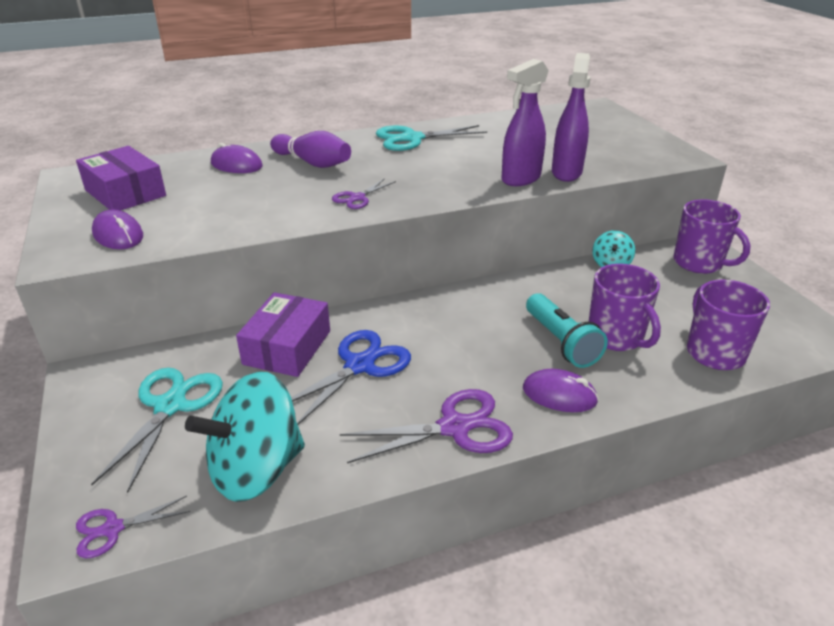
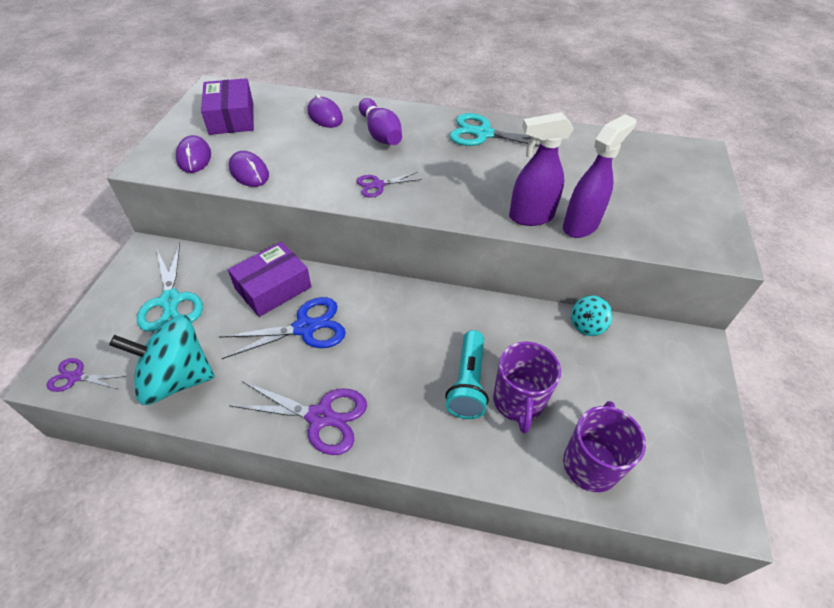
camera: 30 degrees right, 15 degrees up
turquoise scissors [91,368,223,493] -> turquoise scissors turned 120 degrees clockwise [137,243,203,332]
purple mouse [523,369,599,412] -> purple mouse moved to [229,151,269,187]
purple mug [674,199,751,274] -> none

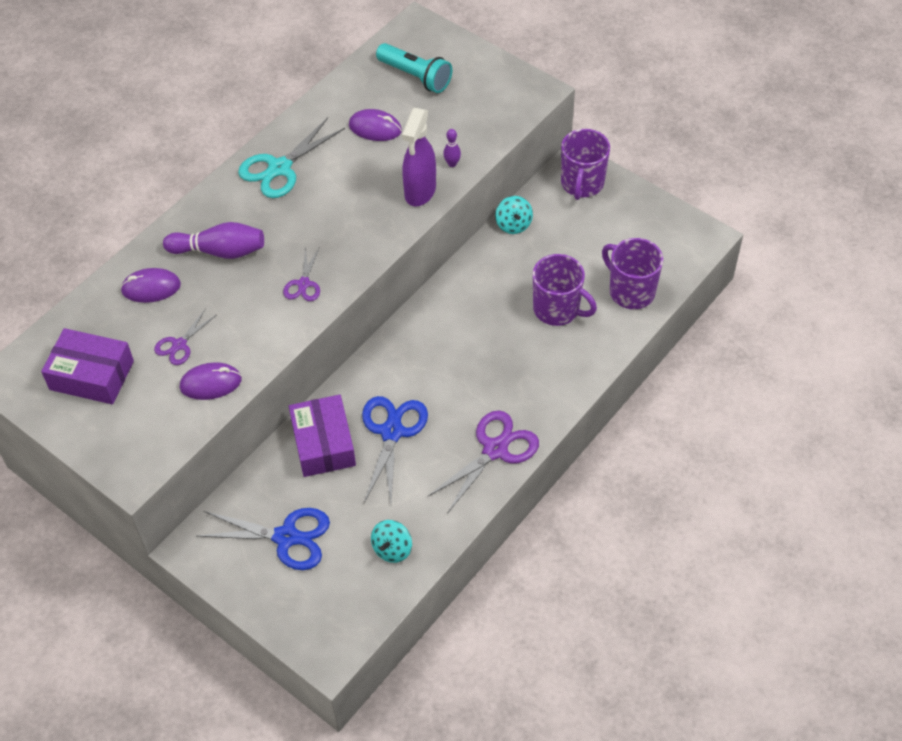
camera: 60 degrees left, 5 degrees up
purple scissors [47,358,127,392] -> purple scissors moved to [154,308,216,365]
turquoise spinning top [109,315,215,405] -> turquoise spinning top [371,520,412,563], size x0.48
turquoise scissors [137,243,203,332] -> blue scissors [197,508,330,570]
purple mouse [176,135,211,173] -> purple mouse moved to [349,109,402,141]
turquoise flashlight [445,330,489,419] -> turquoise flashlight moved to [376,43,452,93]
purple spray bottle [563,114,636,238] -> purple bowling pin [443,129,461,167]
none -> purple mug [561,129,610,200]

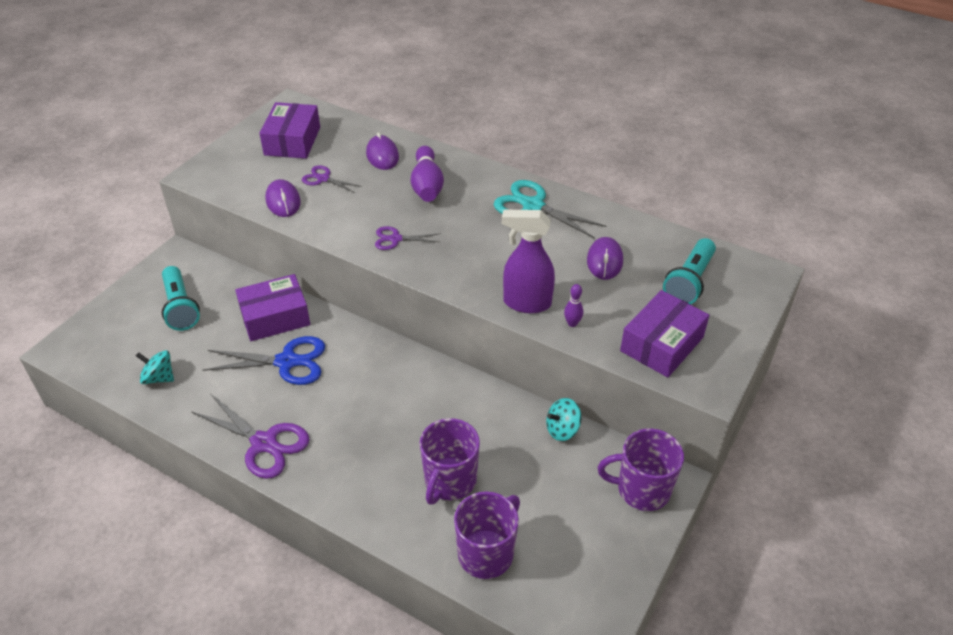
camera: 80 degrees right, 10 degrees down
blue scissors [197,508,330,570] -> turquoise flashlight [162,266,200,331]
none -> purple box [620,290,709,377]

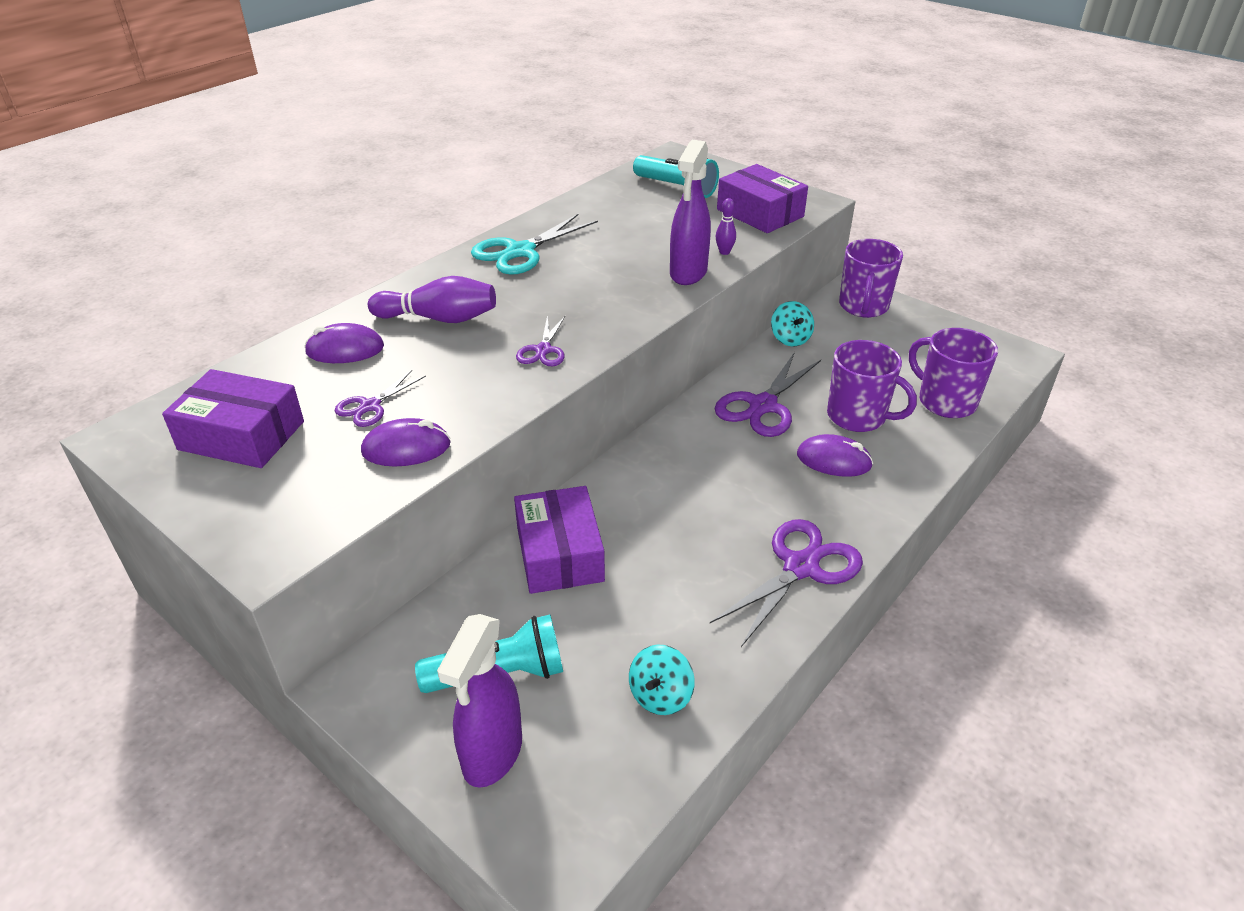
camera: 80 degrees left, 5 degrees down
blue scissors [203,336,325,385] -> none
purple mouse [587,237,623,280] -> purple mouse moved to [797,434,873,477]
none -> purple spray bottle [437,614,522,788]
none -> purple scissors [715,352,821,437]

